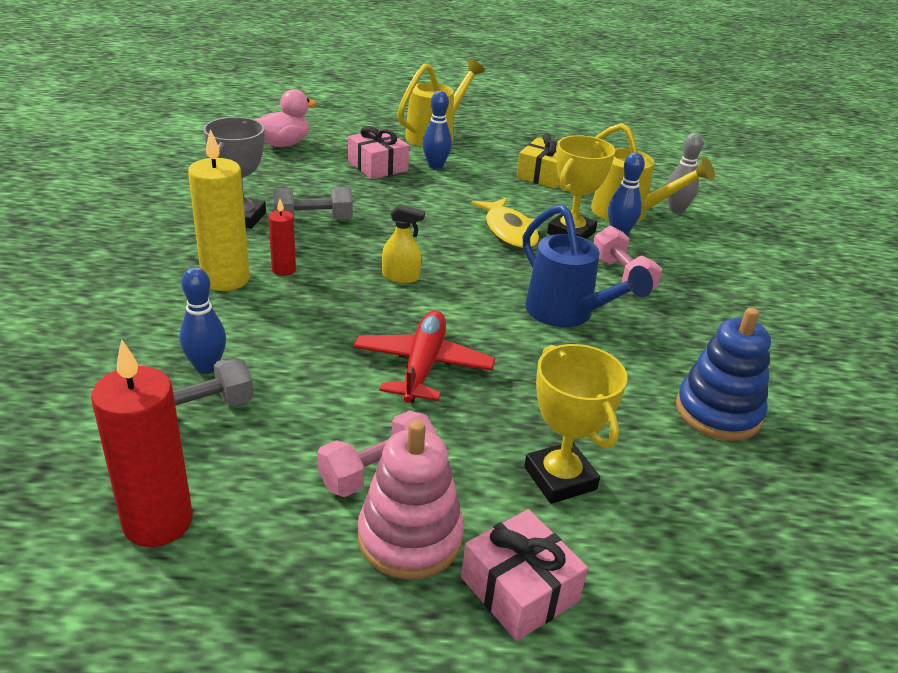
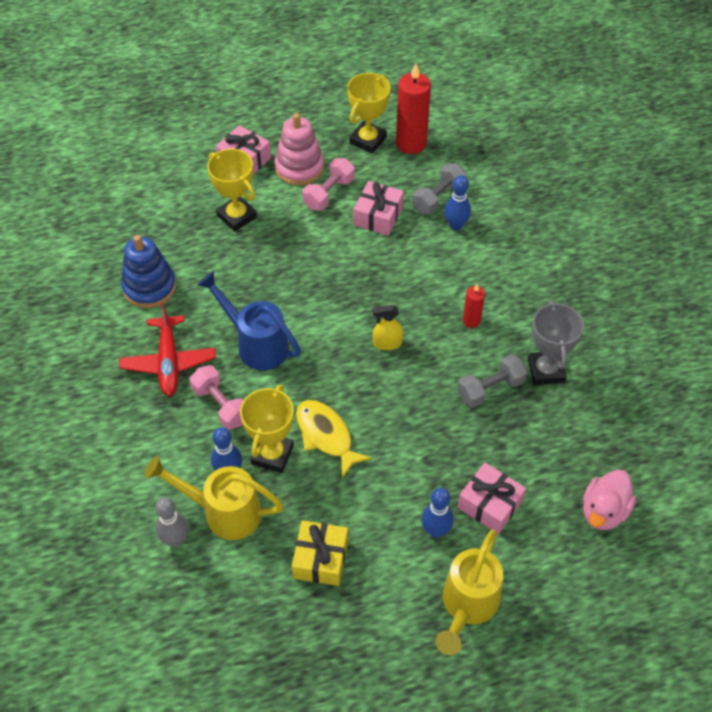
camera: 165 degrees right, 20 degrees up
yellow candle [188,129,250,291] -> none
red plane [353,310,495,403] -> red plane moved to [119,303,216,396]
none -> yellow trophy [347,73,390,154]
none -> pink gift [353,181,404,236]

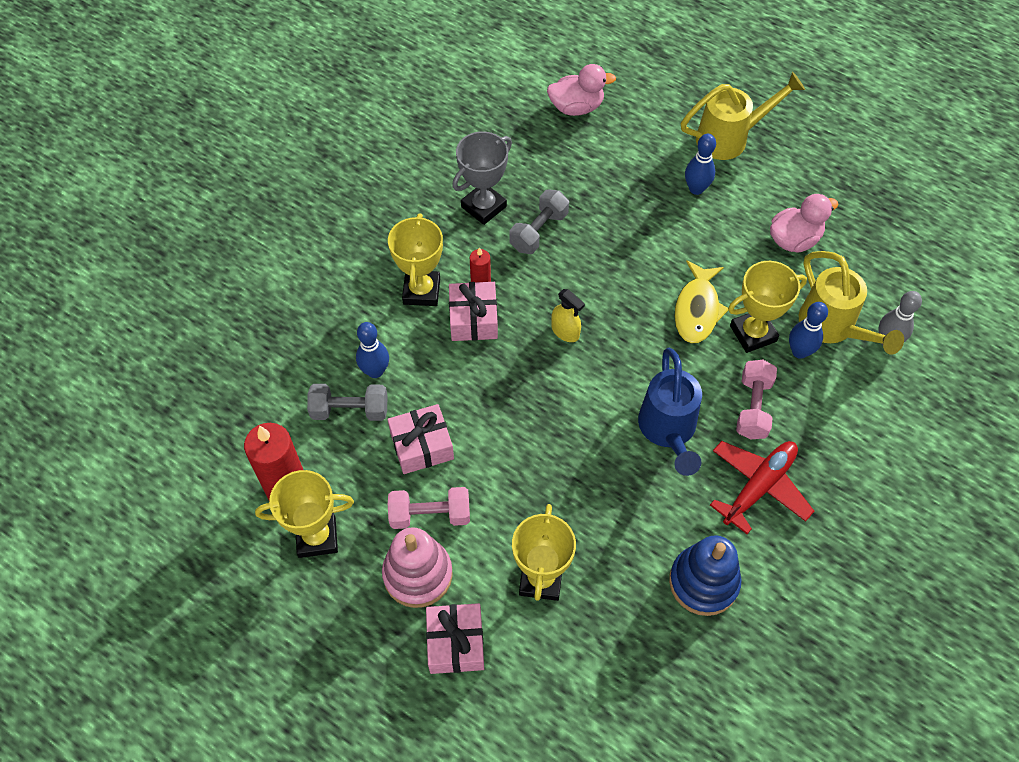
camera: 130 degrees left, 5 degrees up
yellow gift [292,520,348,586] -> pink duck [770,194,838,253]
grey dumbbell [457,354,528,408] -> grey dumbbell turned 75 degrees counterclockwise [509,189,569,254]
pink gift [458,462,526,534] -> pink gift moved to [449,282,498,341]
none -> yellow trophy [388,213,443,306]

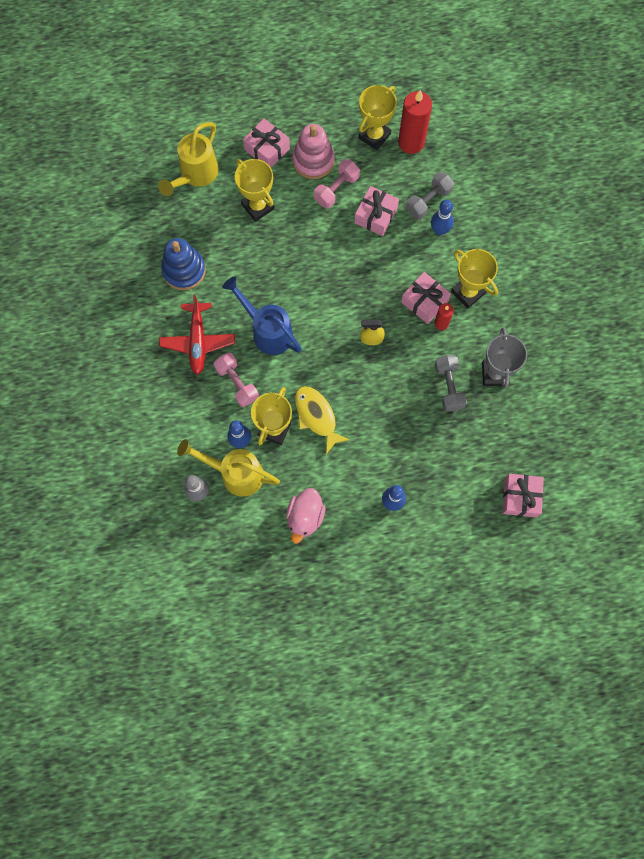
camera: 135 degrees right, 15 degrees up
pink duck [547,64,616,116] -> pink gift [503,474,544,518]
yellow watering can [681,72,805,160] -> yellow watering can moved to [158,122,219,196]

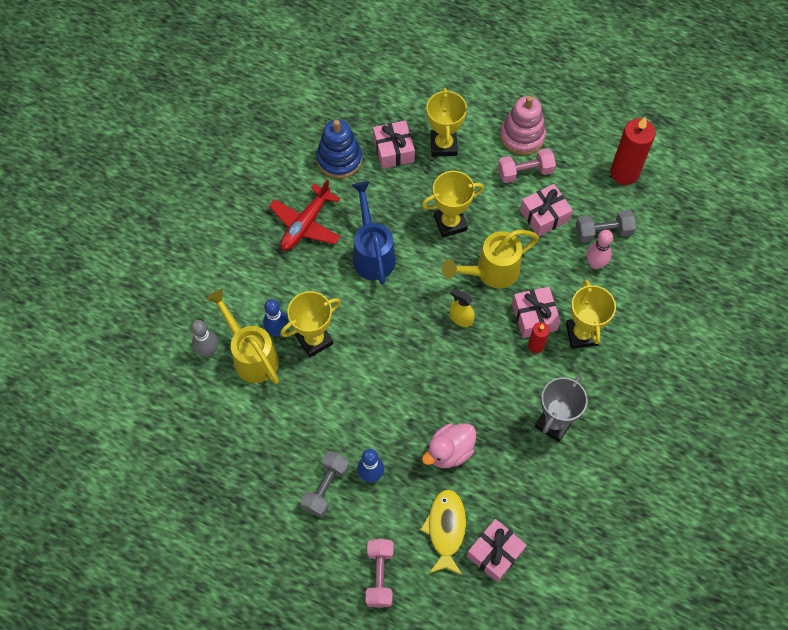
camera: 35 degrees right, 10 degrees down
yellow watering can [158,122,219,196] -> yellow watering can moved to [442,230,539,288]
pink dumbbell [214,352,259,407] -> pink dumbbell moved to [366,539,394,608]
pink gift [243,118,290,168] -> pink gift moved to [373,120,415,169]
pink duck [286,488,325,543] -> pink duck moved to [422,423,476,468]
yellow fish [295,386,350,454] -> yellow fish moved to [420,489,466,575]
yellow trophy [358,85,397,150] -> yellow trophy moved to [422,171,484,238]
blue bowling pin [431,200,453,235] -> pink bowling pin [586,230,613,269]
grey dumbbell [435,355,467,411] -> grey dumbbell moved to [300,451,349,517]

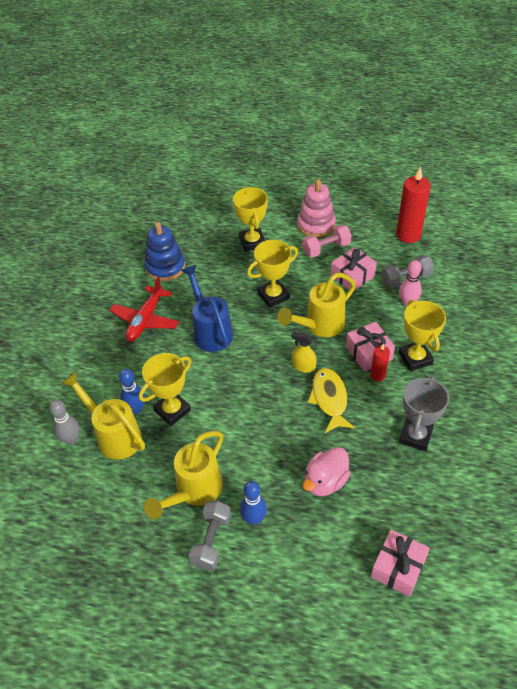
camera: 10 degrees left, 15 degrees down
pink dumbbell [366,539,394,608] -> none
pink gift [373,120,415,169] -> none
yellow fish [420,489,466,575] -> yellow fish moved to [308,368,355,433]
none -> yellow watering can [144,431,223,519]

